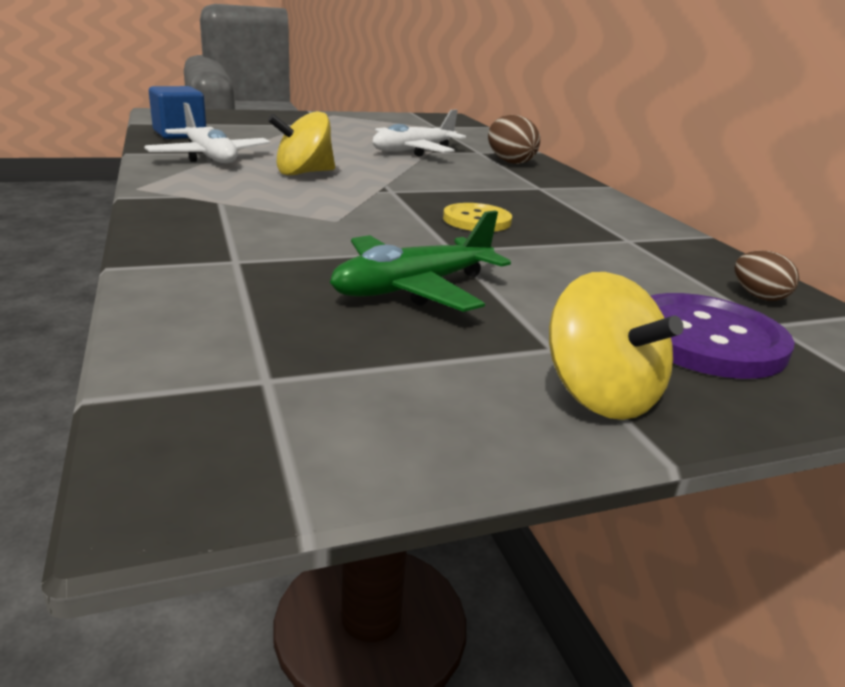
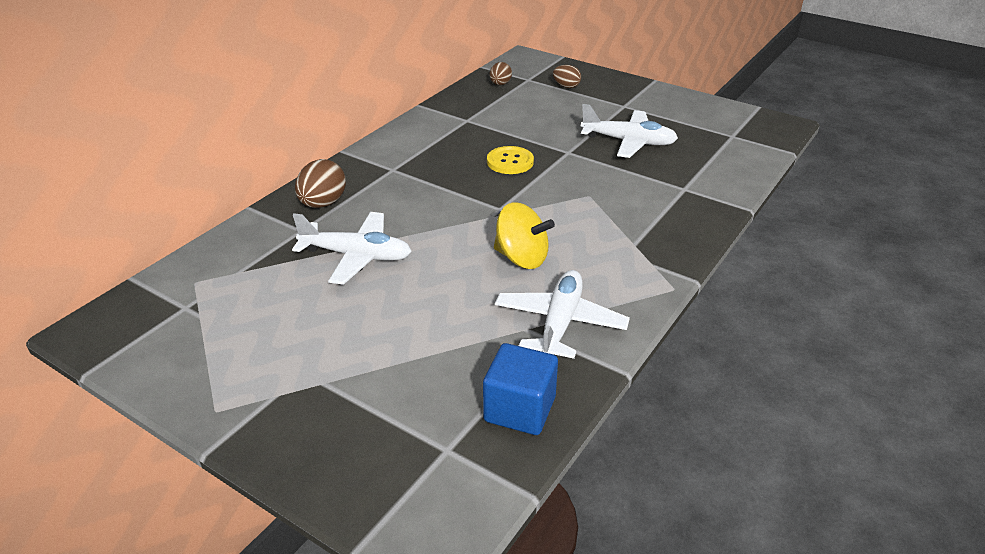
camera: 125 degrees left, 10 degrees up
green plane [330,210,511,312] -> white plane [581,104,678,158]
yellow spinning top [549,272,684,420] -> none
purple button [651,293,795,379] -> brown egg [553,65,581,88]

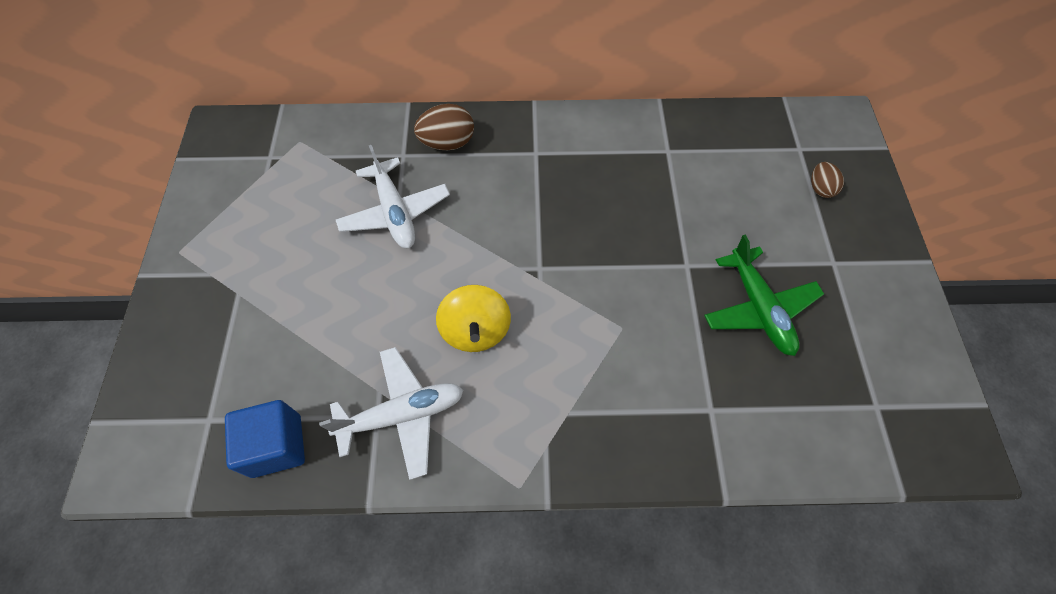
camera: 55 degrees right, 25 degrees up
yellow button [487,146,534,174] -> none
brown egg [489,62,512,85] -> none
white plane [581,104,678,158] -> green plane [704,235,824,356]

